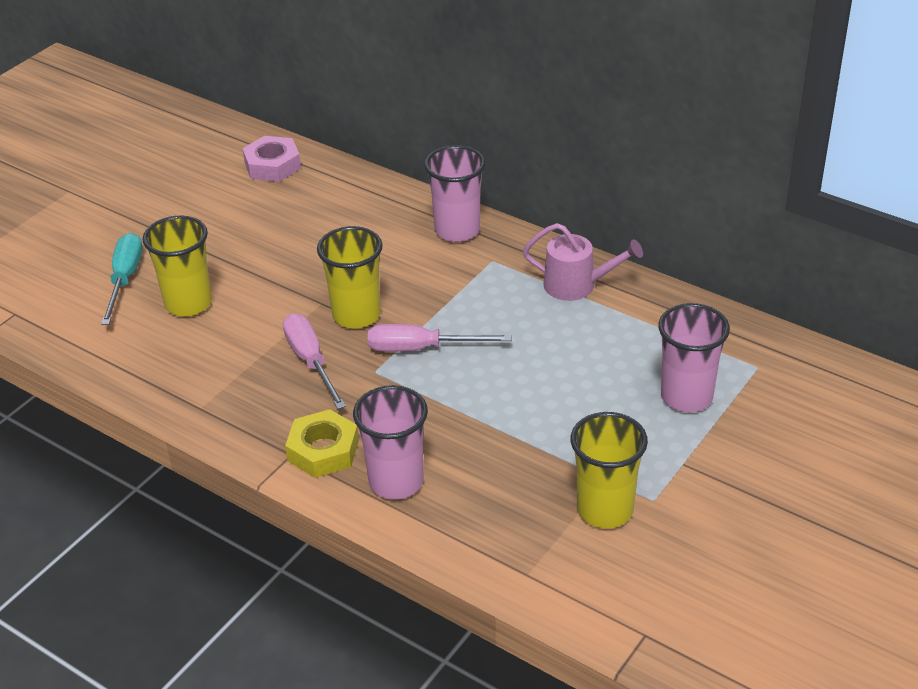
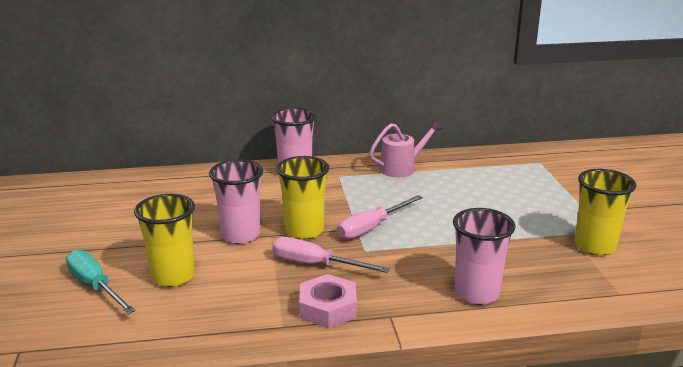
camera: 45 degrees left, 15 degrees down
pink nut [242,136,301,182] -> pink nut moved to [299,274,357,328]
yellow nut [285,409,359,478] -> none
pink cup [658,303,730,412] -> pink cup moved to [209,159,263,244]

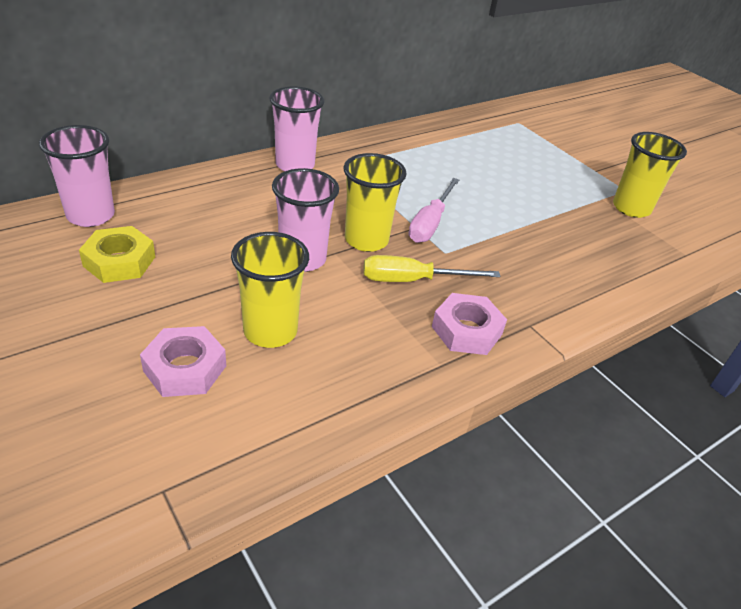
camera: 30 degrees left, 15 degrees up
turquoise screwdriver [66,250,136,314] -> pink nut [140,326,226,397]
pink screwdriver [273,237,390,273] -> yellow screwdriver [363,255,501,282]
pink watering can [369,120,442,177] -> none
pink cup [453,208,516,305] -> pink cup moved to [39,125,115,227]
none -> yellow nut [79,226,155,283]

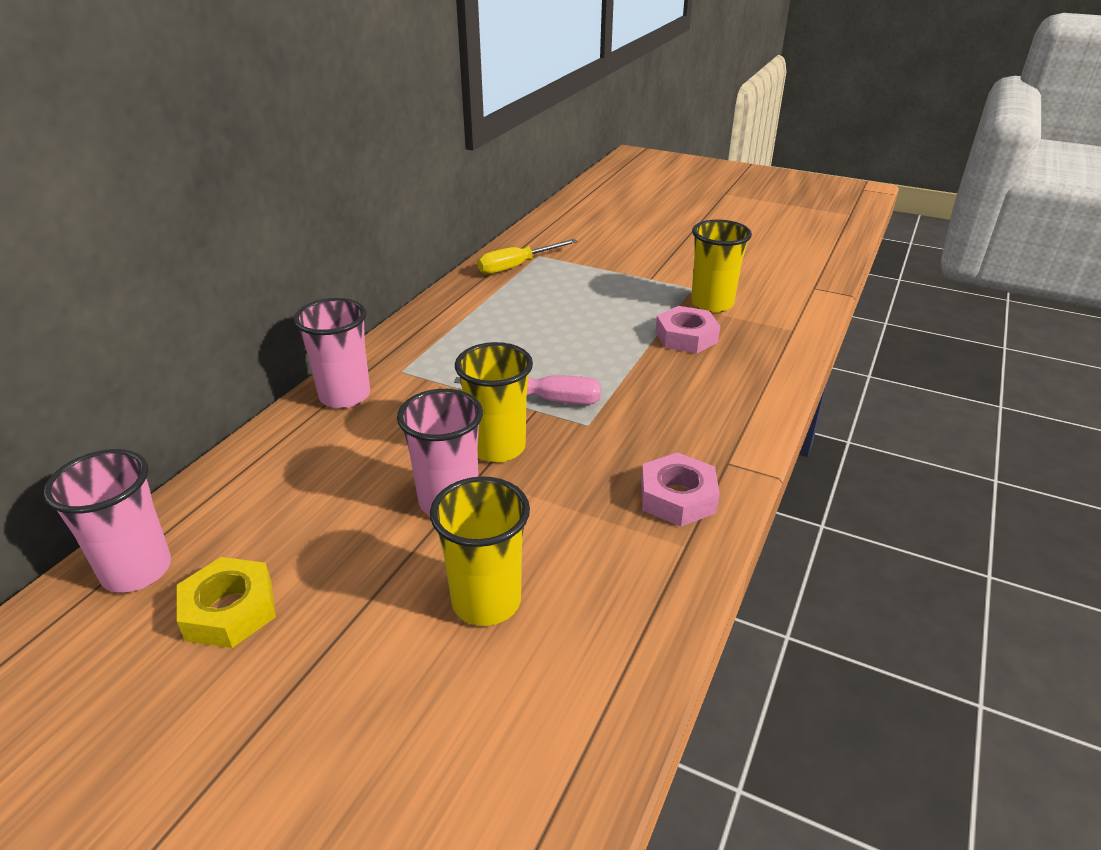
camera: 25 degrees left, 5 degrees down
pink nut [140,326,226,397] -> pink nut moved to [656,306,720,353]
yellow screwdriver [363,255,501,282] -> yellow screwdriver moved to [477,239,577,274]
pink screwdriver [408,178,459,243] -> pink screwdriver turned 75 degrees counterclockwise [454,375,601,405]

